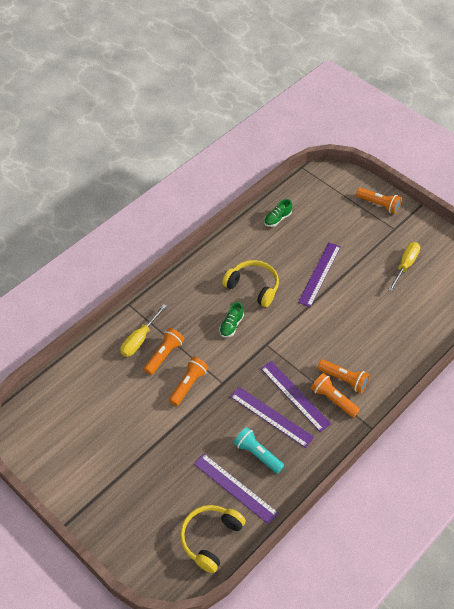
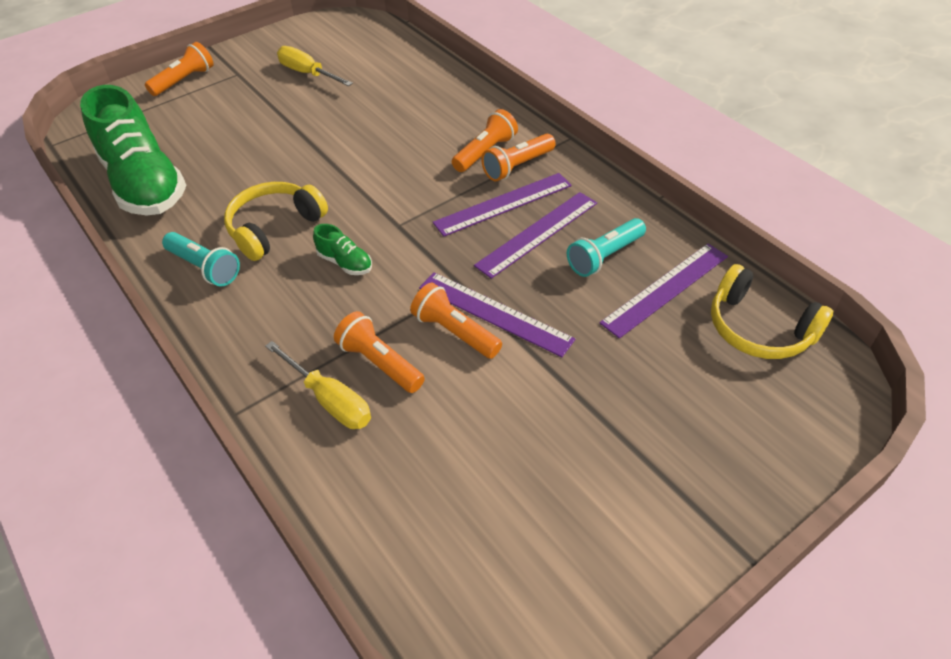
camera: 80 degrees left, 5 degrees down
green shoe [264,199,292,227] -> green shoe [80,85,187,216], size x2.47
purple ruler [298,242,341,307] -> purple ruler moved to [419,272,576,357]
none -> turquoise flashlight [162,232,240,287]

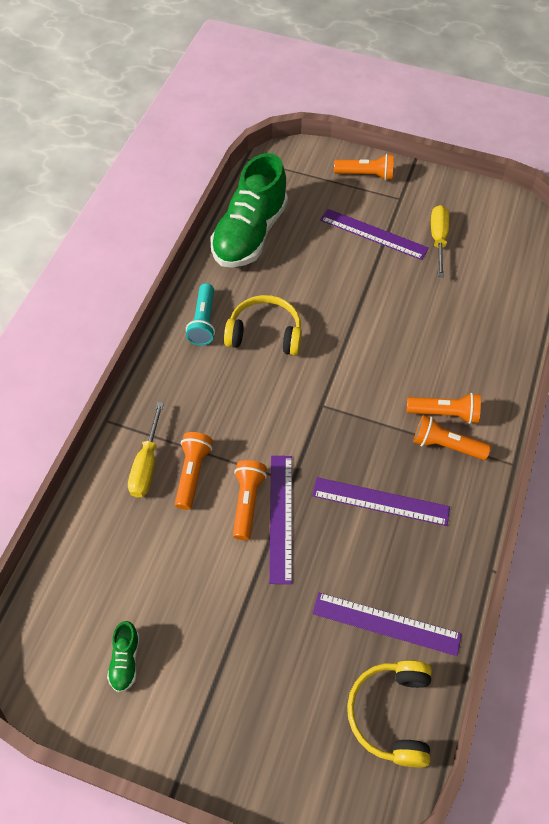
camera: 55 degrees right, 10 degrees up
green shoe [313,224,372,275] -> green shoe moved to [107,621,140,692]
purple ruler [433,173,572,237] -> purple ruler moved to [320,209,429,260]
turquoise flashlight [567,218,646,277] -> none

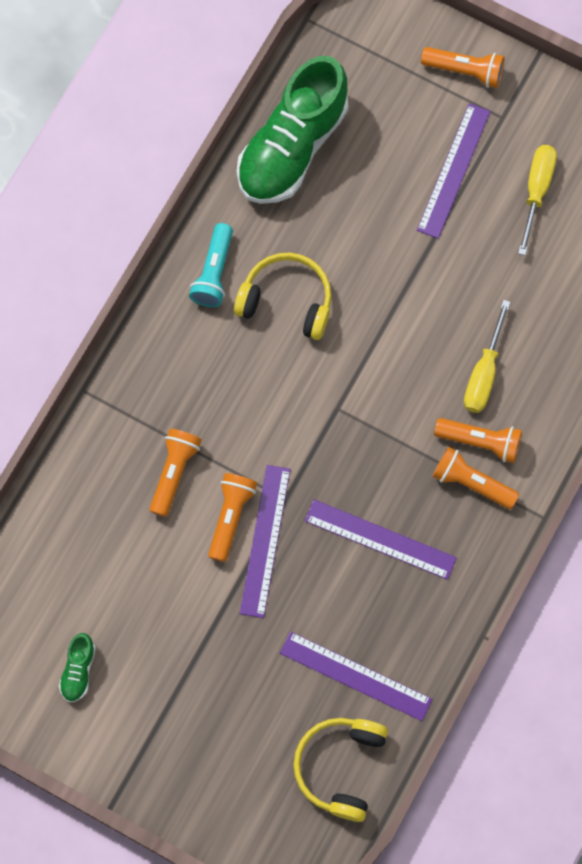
camera: 10 degrees right, 15 degrees up
yellow screwdriver [128,402,164,498] -> yellow screwdriver moved to [464,300,510,413]
purple ruler [320,209,429,260] -> purple ruler turned 75 degrees clockwise [417,103,490,239]

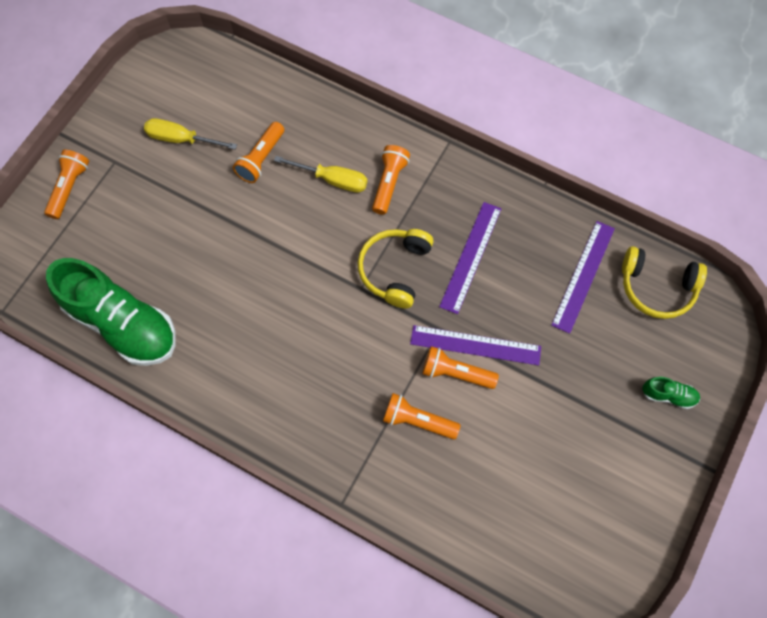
camera: 90 degrees left, 5 degrees down
green shoe [59,633,96,702] -> green shoe moved to [642,377,700,409]
turquoise flashlight [189,223,233,307] -> none
yellow headphones [234,253,332,340] -> yellow headphones moved to [358,229,433,308]
purple ruler [417,103,490,239] -> none
orange flashlight [432,447,519,509] -> orange flashlight moved to [233,122,284,183]

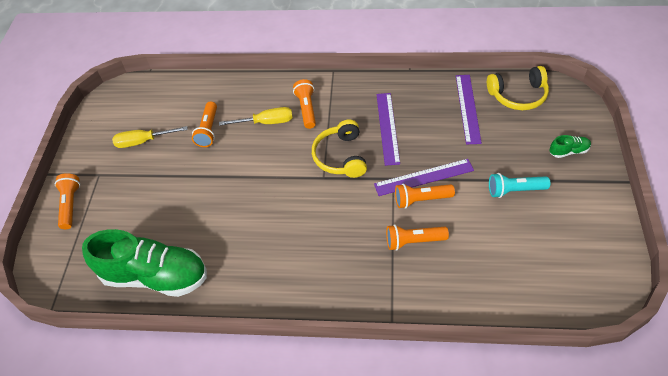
camera: 20 degrees left, 15 degrees down
none -> turquoise flashlight [489,173,550,198]

